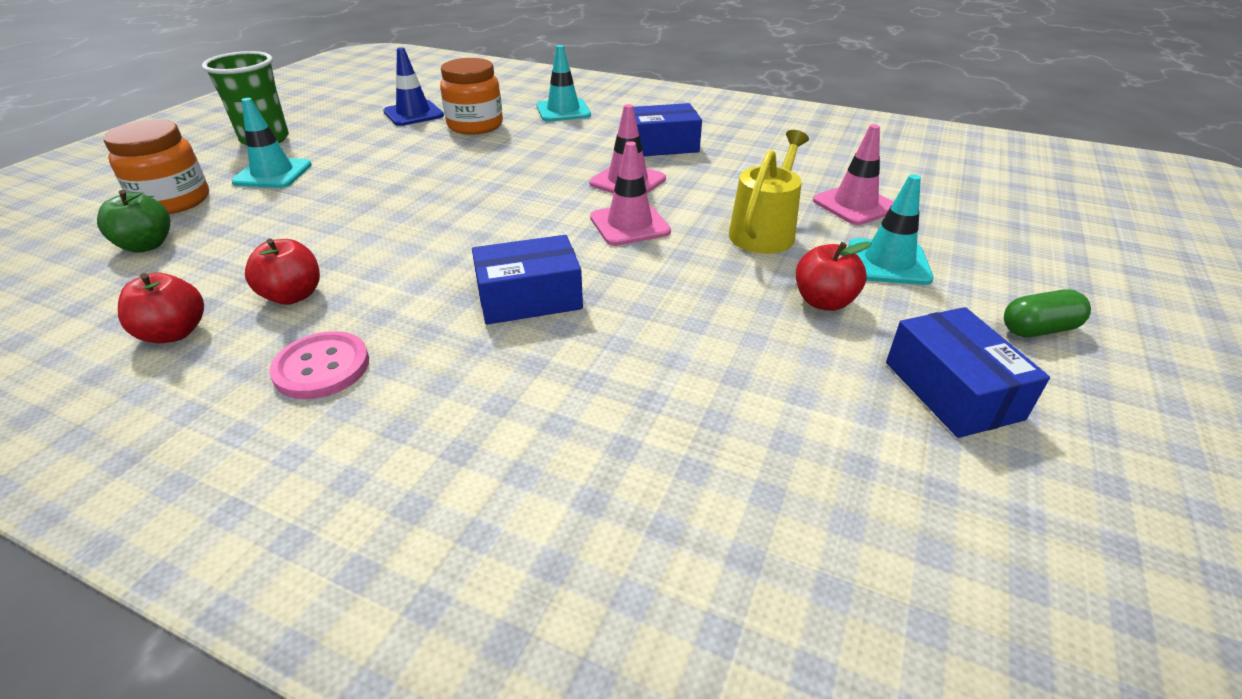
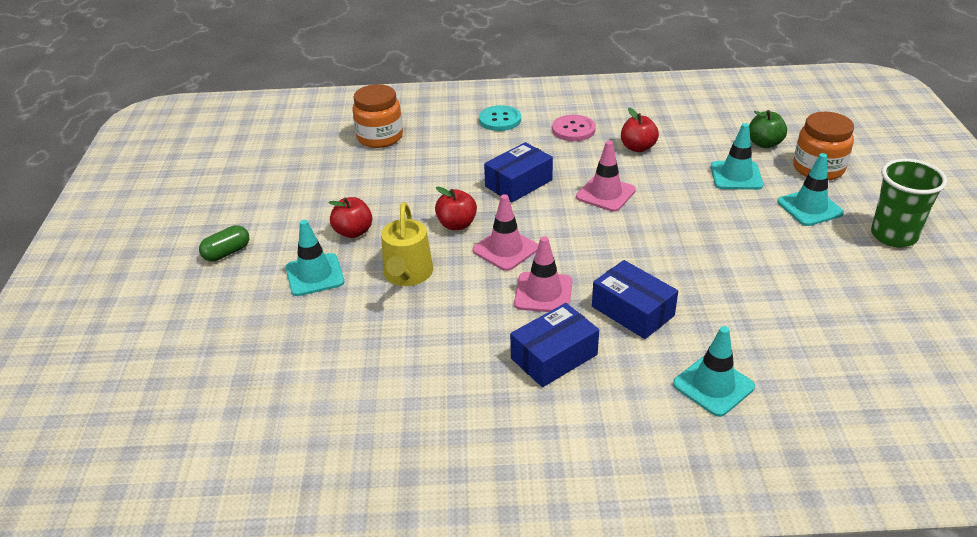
camera: 155 degrees right, 0 degrees up
red apple [118,273,204,343] -> red apple moved to [435,187,477,230]
blue traffic cone [383,47,444,126] -> none
orange jar [440,58,503,135] -> orange jar moved to [352,84,403,148]
pink traffic cone [813,124,894,225] -> pink traffic cone moved to [576,141,636,212]
blue box [886,307,1050,438] -> blue box moved to [592,260,678,339]
none -> turquoise button [479,105,521,131]
none -> turquoise traffic cone [711,123,763,190]

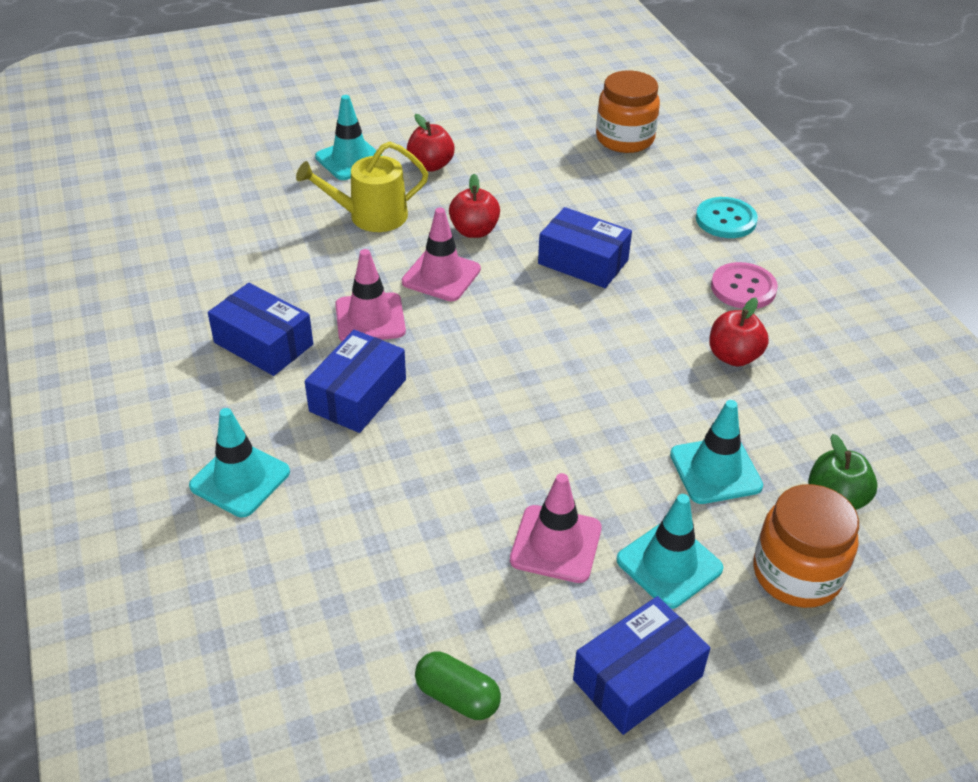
camera: 70 degrees right, 5 degrees up
green capsule [199,225,249,262] -> green capsule moved to [415,652,501,720]
pink traffic cone [576,141,636,212] -> pink traffic cone moved to [510,473,602,583]
green cup [871,159,947,247] -> blue box [573,596,710,735]

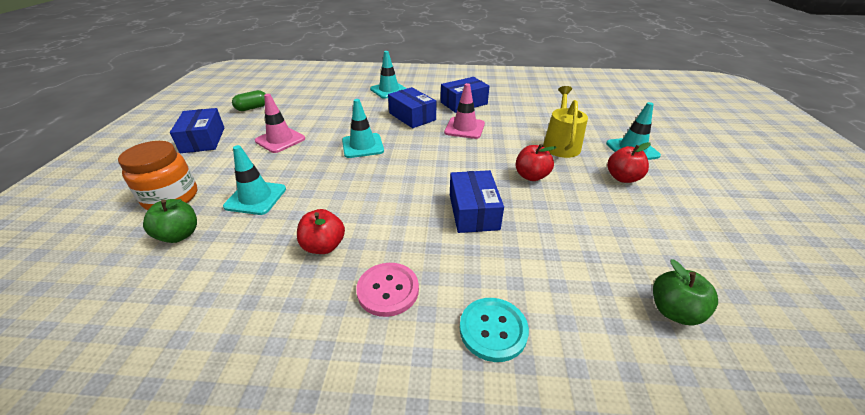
camera: 115 degrees right, 5 degrees down
pink traffic cone [402,208,481,301] -> none
blue box [538,207,632,288] -> blue box turned 60 degrees counterclockwise [450,170,504,233]
orange jar [596,71,660,153] -> green apple [653,259,718,325]
turquoise traffic cone [616,494,723,609] -> turquoise traffic cone moved to [342,99,384,158]

